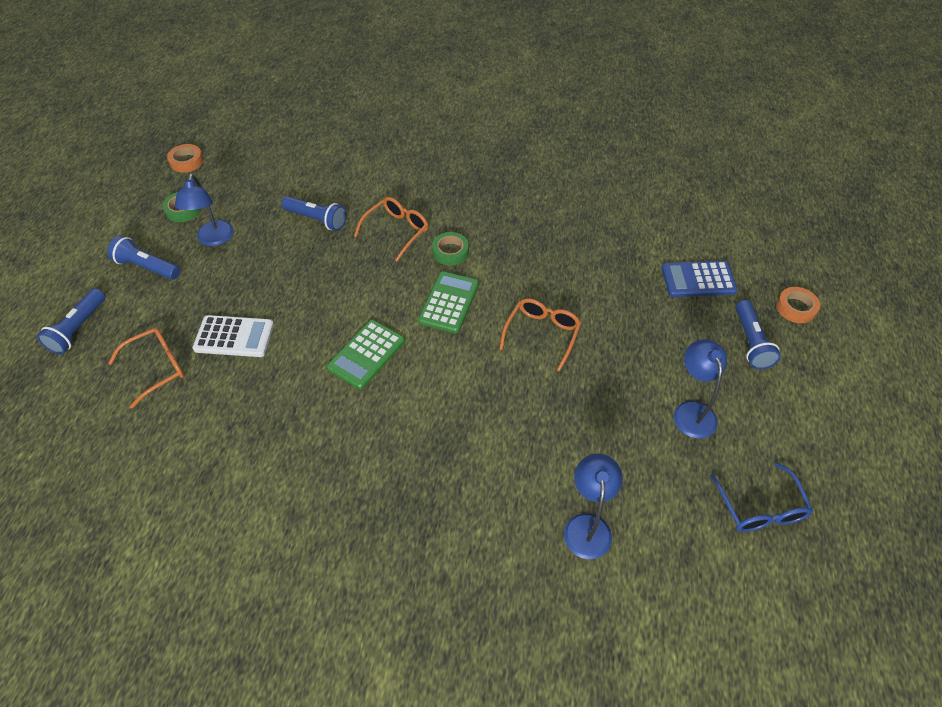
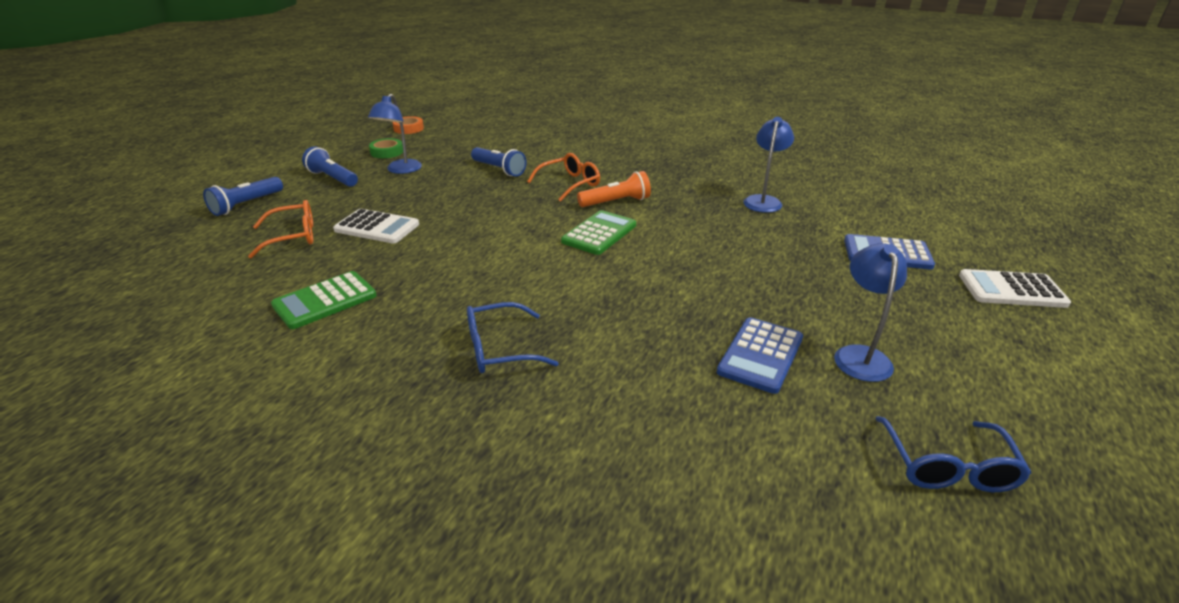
camera: 15 degrees right, 20 degrees down
green calculator [327,320,405,389] -> green calculator moved to [271,271,377,329]
green tape [432,232,469,265] -> orange flashlight [577,171,651,207]
orange glasses [499,298,581,371] -> none
blue lamp [564,454,623,559] -> blue lamp moved to [743,117,794,213]
blue flashlight [736,300,781,370] -> none
orange tape [776,287,820,323] -> white calculator [959,269,1071,308]
none -> blue glasses [467,302,559,373]
none -> blue calculator [717,317,803,394]

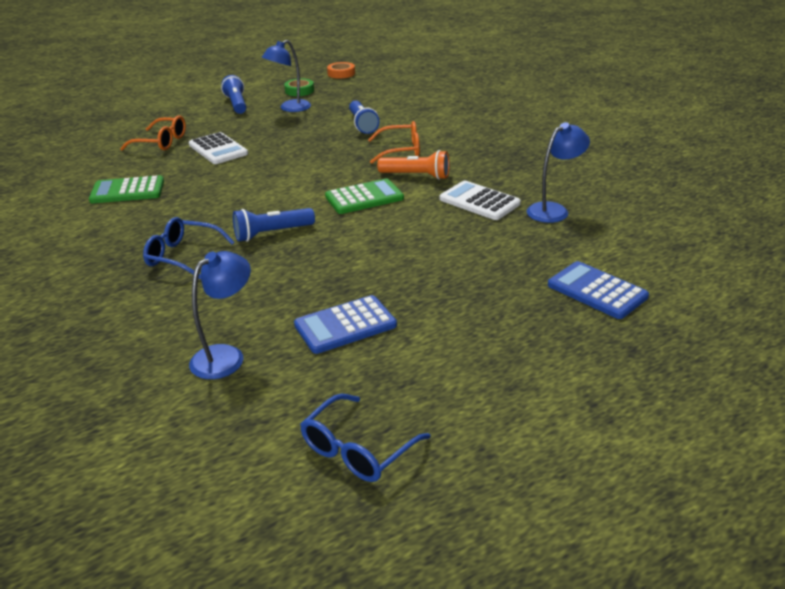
camera: 35 degrees right, 0 degrees up
blue flashlight [203,177,283,216] -> blue flashlight moved to [233,208,315,242]
blue lamp [834,243,907,382] -> blue lamp moved to [189,251,251,379]
white calculator [959,269,1071,308] -> white calculator moved to [440,181,521,220]

